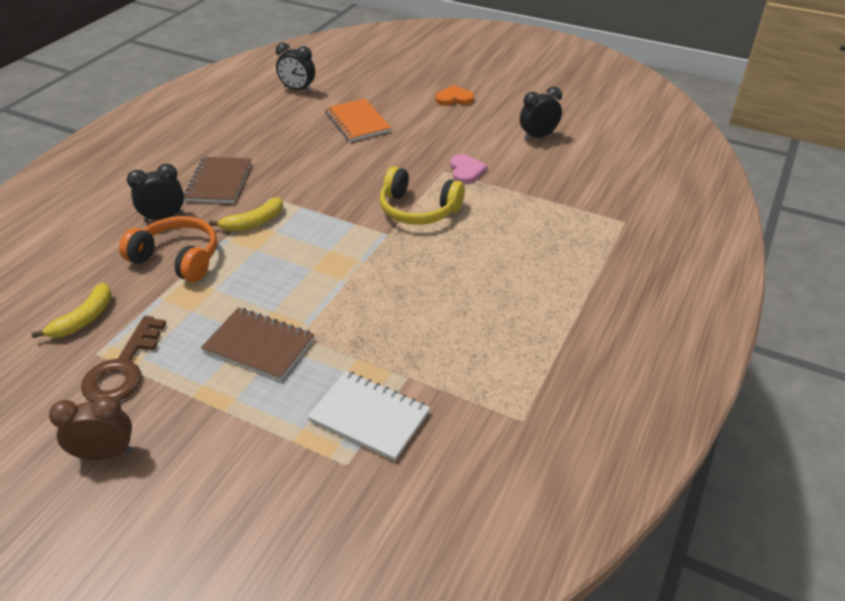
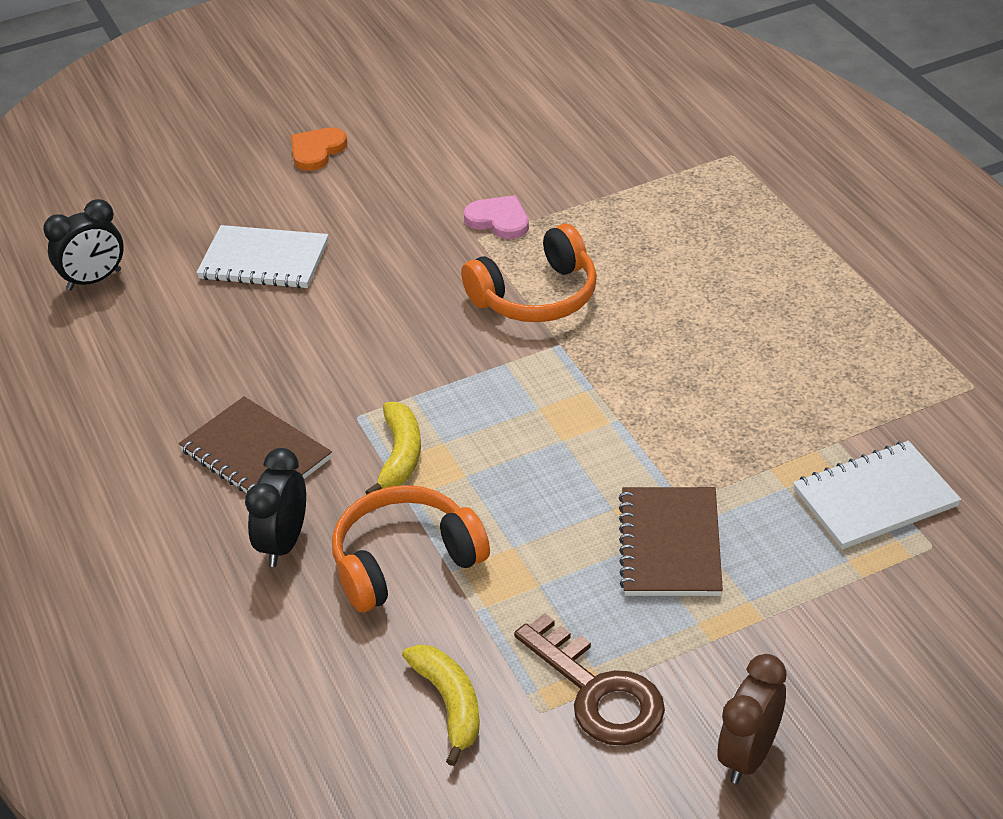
camera: 50 degrees left, 0 degrees up
brown notebook [201,308,315,381] -> brown notebook turned 60 degrees counterclockwise [619,487,723,596]
orange notebook [325,99,391,142] -> white notebook [196,225,328,288]
yellow headphones [380,166,465,225] -> orange headphones [461,224,597,322]
black clock [520,87,562,141] -> none

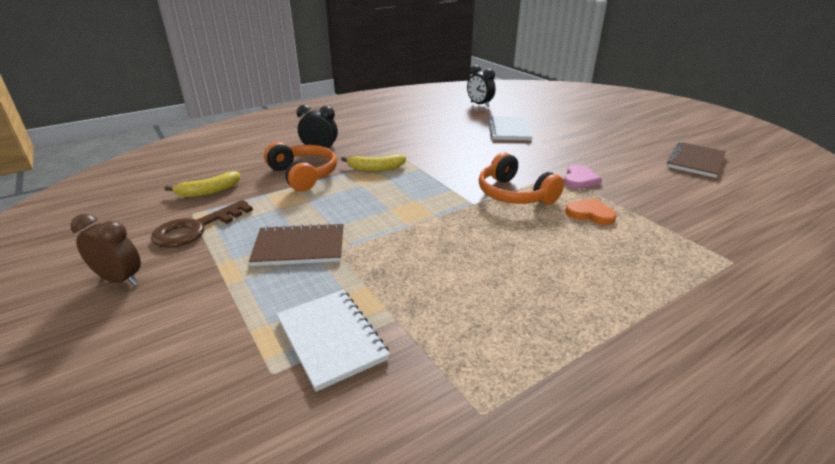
camera: 80 degrees right, 10 degrees down
brown notebook [179,396,332,493] -> brown notebook moved to [667,142,726,178]
orange heart [291,127,347,171] -> orange heart moved to [565,198,617,225]

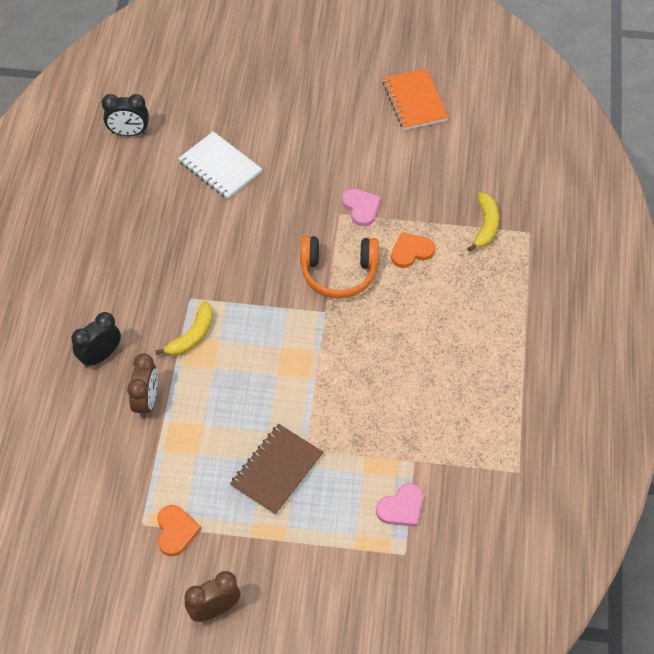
camera: 50 degrees left, 25 degrees up
brown key [151,200,253,248] -> orange heart [157,505,201,556]
yellow banana [165,171,240,197] -> yellow banana moved to [468,193,499,251]
orange headphones [264,142,337,192] -> brown clock [127,353,158,418]
white notebook [277,290,390,392] -> pink heart [376,483,423,527]
brown notebook [667,142,726,178] -> orange notebook [382,68,449,130]

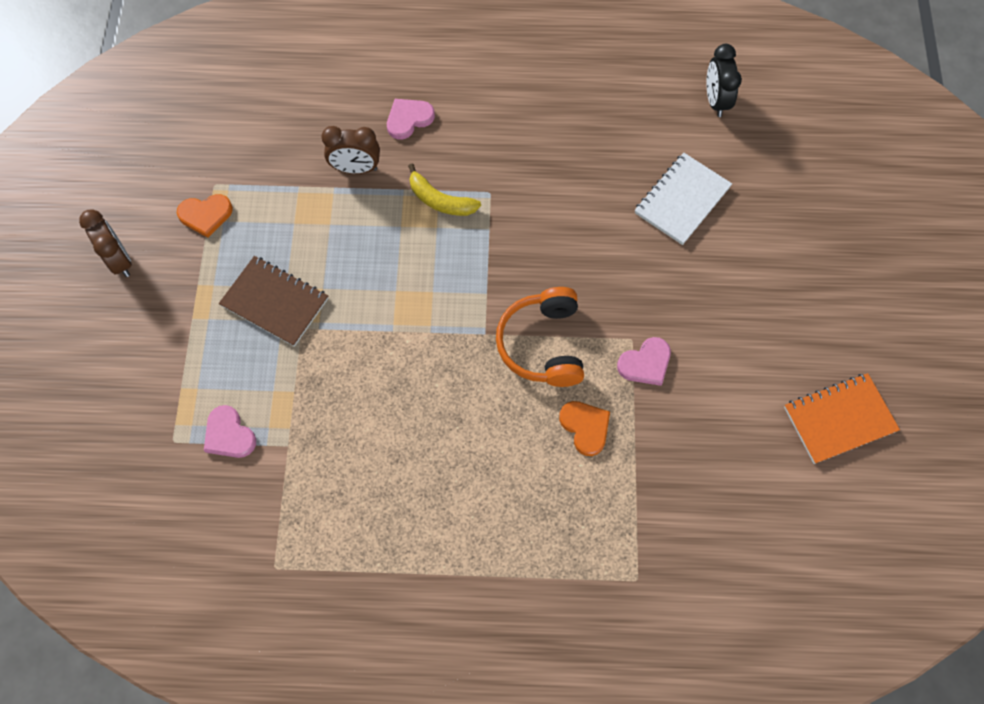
camera: 85 degrees right, 10 degrees up
black clock [71,312,121,368] -> pink heart [387,99,435,139]
yellow banana [468,193,499,251] -> none

